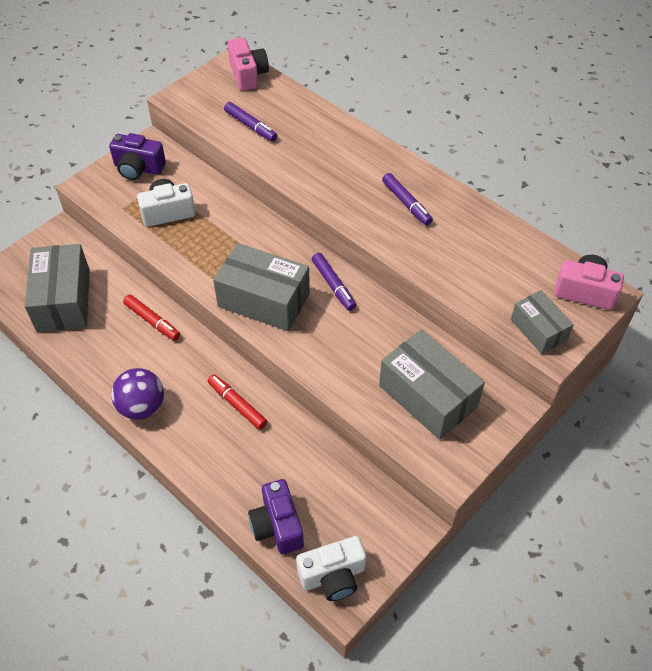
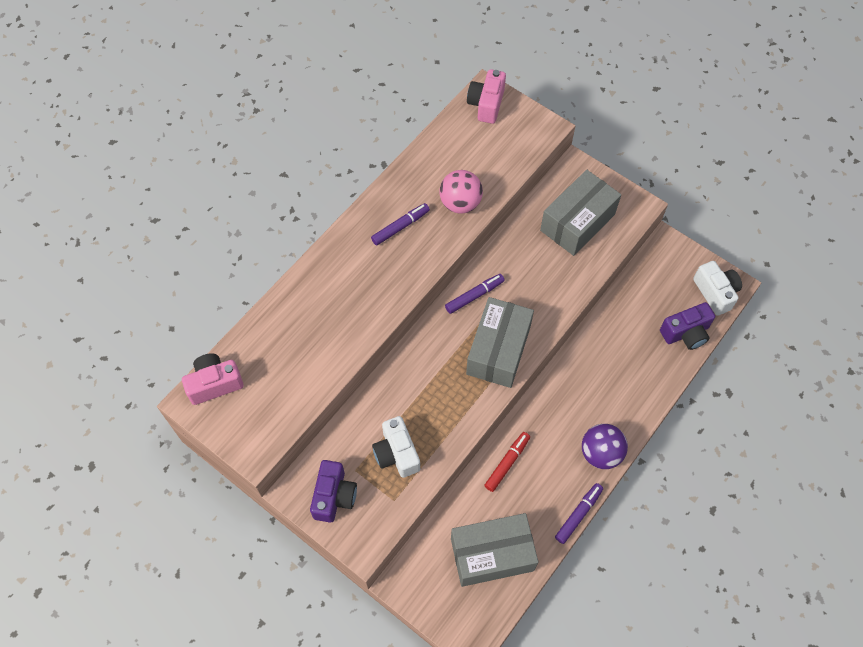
camera: 95 degrees left, 10 degrees up
red marker [208,374,267,430] -> none
purple marker [224,102,278,142] -> purple marker moved to [555,483,603,544]
grey box [511,290,574,354] -> none
none -> pink ball [439,170,483,214]

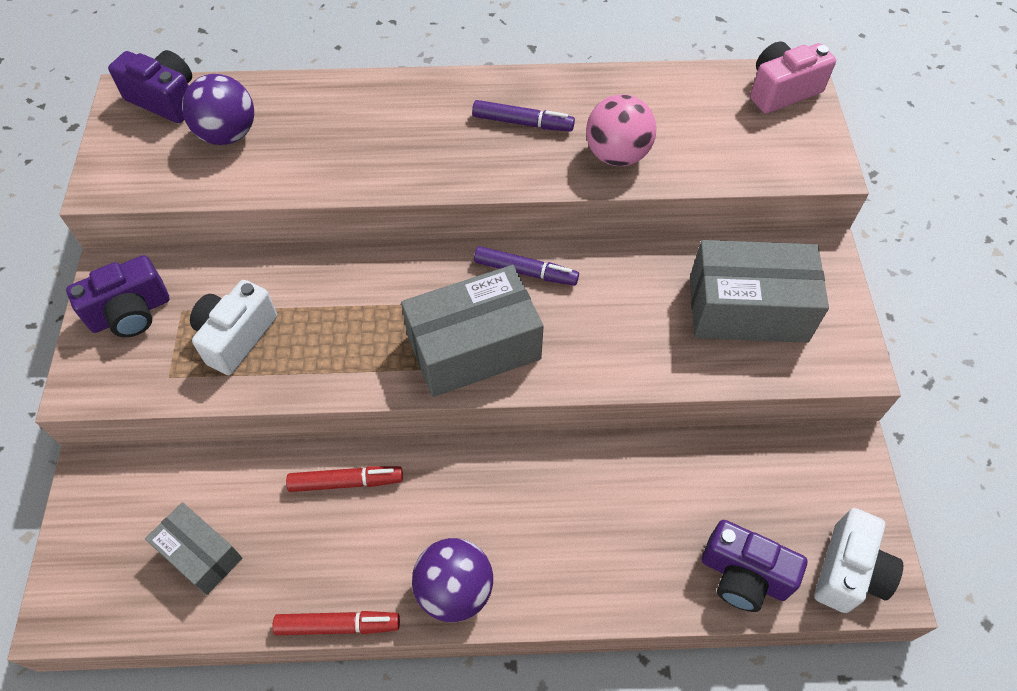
camera: 50 degrees right, 5 degrees down
pink camera [182,353,244,405] -> purple camera [108,50,192,123]
grey box [451,513,538,587] -> grey box [145,502,242,595], size x0.59
purple marker [555,483,603,544] -> red marker [272,611,400,635]
none -> purple ball [182,74,254,145]

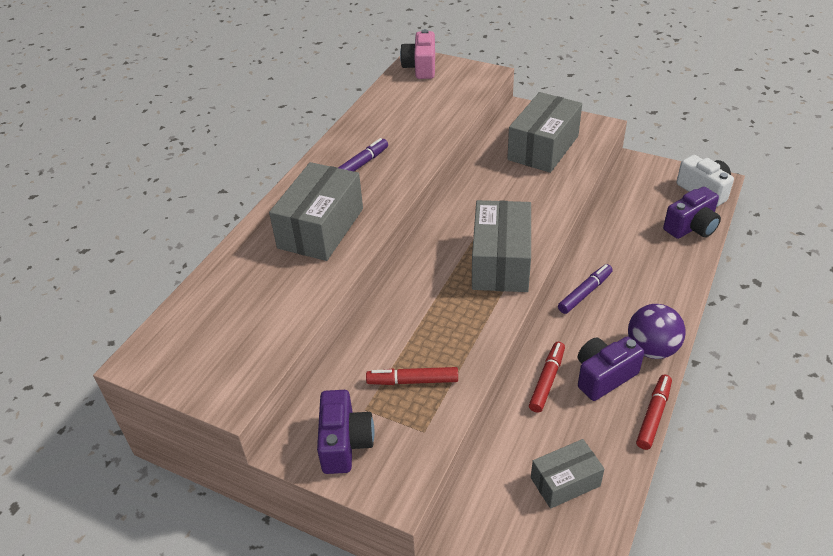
camera: 60 degrees left, 15 degrees down
purple camera [108,50,192,123] -> purple camera moved to [578,336,644,401]
purple ball [182,74,254,145] -> none
white camera [190,280,277,375] -> red marker [366,367,458,385]
purple marker [474,246,579,286] -> purple marker moved to [558,264,613,314]
pink ball [586,94,657,166] -> none
none -> grey box [269,162,363,261]

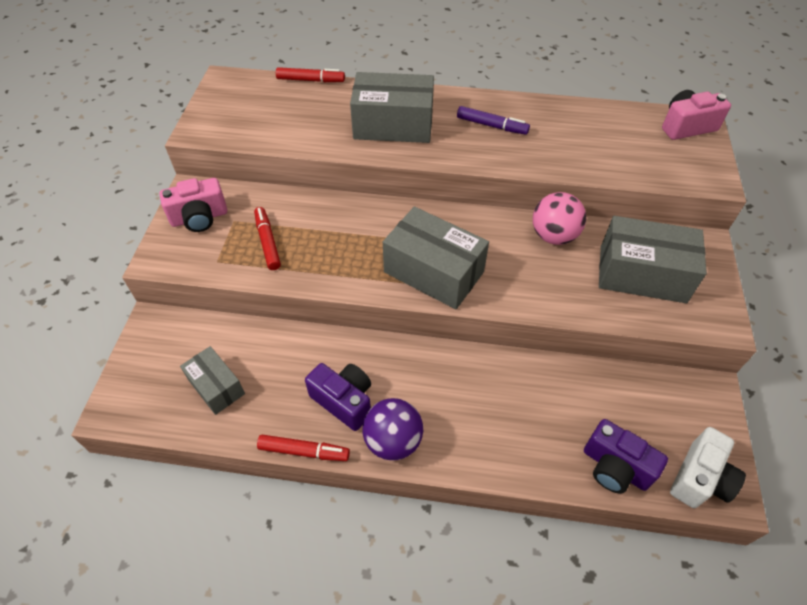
camera: 70 degrees right, 10 degrees up
purple camera [317,390,374,474] -> pink camera [159,178,227,232]
grey box [472,200,531,292] -> grey box turned 45 degrees clockwise [383,206,489,309]
red marker [529,342,565,413] -> red marker moved to [276,67,345,82]
purple marker [558,264,613,314] -> none
none -> pink ball [533,192,586,245]

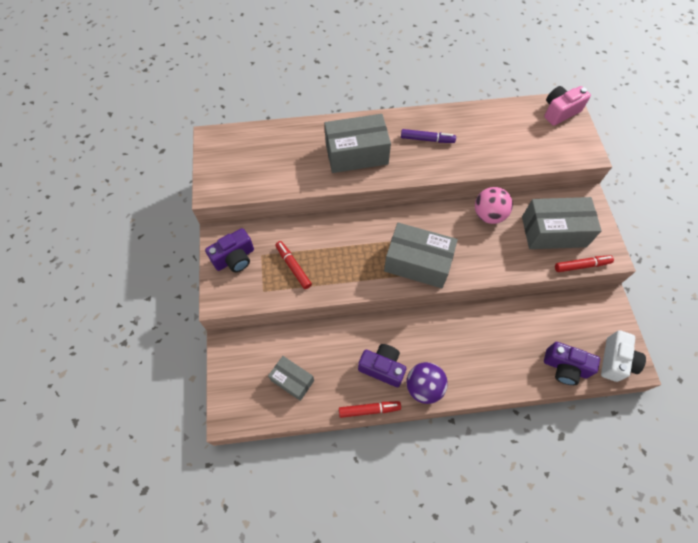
camera: 15 degrees left, 10 degrees up
pink camera [159,178,227,232] -> purple camera [205,228,254,272]
red marker [276,67,345,82] -> red marker moved to [555,255,614,272]

